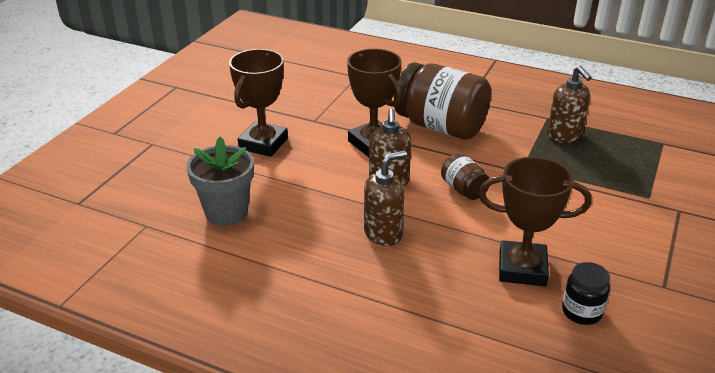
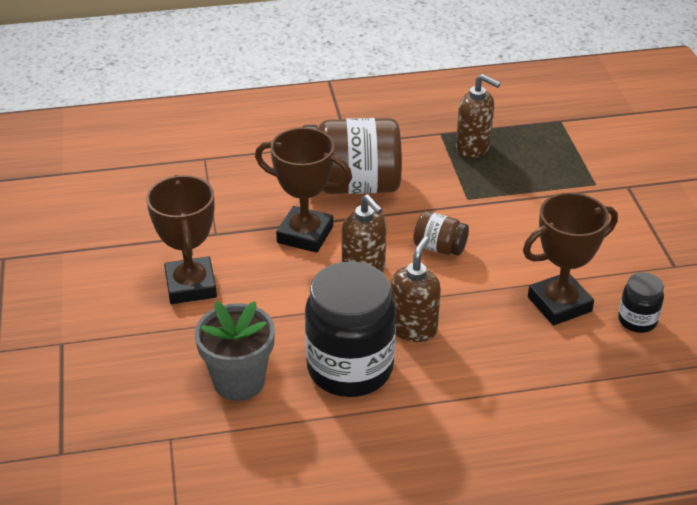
camera: 35 degrees left, 5 degrees up
none -> black jar [305,261,396,397]

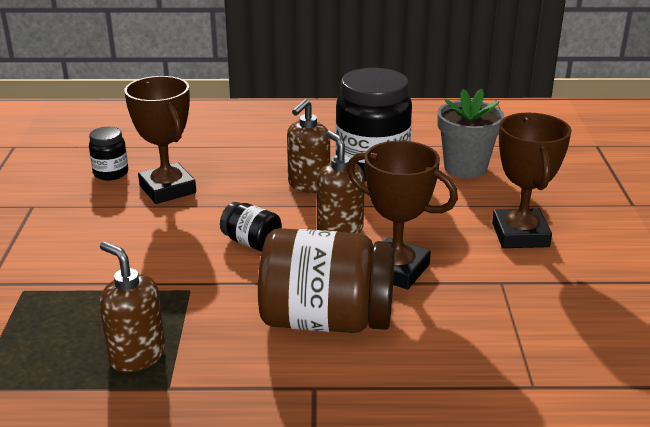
camera: 170 degrees left, 10 degrees down
brown jar [413,211,469,256] -> black jar [220,202,282,252]
brown trophy [523,192,618,326] -> brown trophy turned 75 degrees clockwise [124,76,196,204]

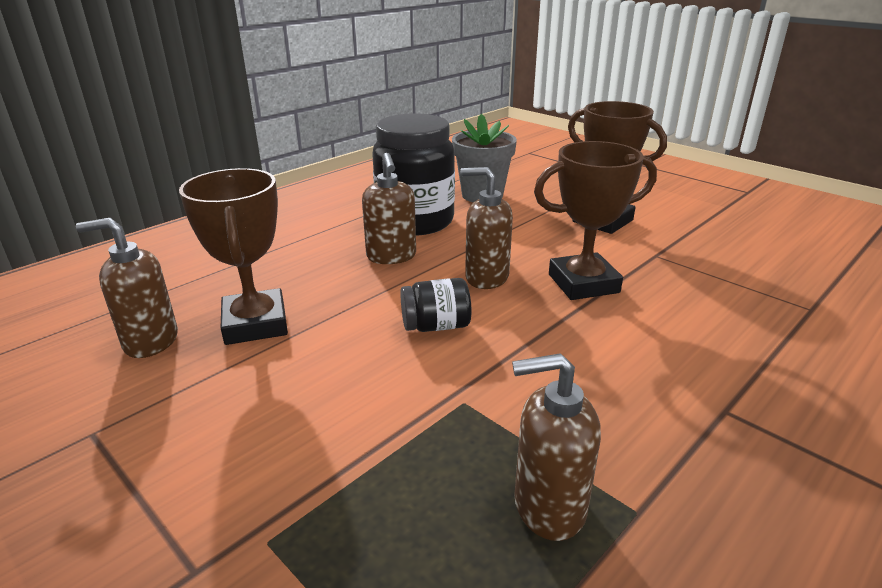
camera: 45 degrees left, 0 degrees up
black jar [89,127,128,180] -> brown soap dispenser [76,218,178,358]
brown trophy [124,76,196,204] -> brown trophy turned 60 degrees clockwise [179,168,288,345]
brown jar [258,228,395,333] -> none

